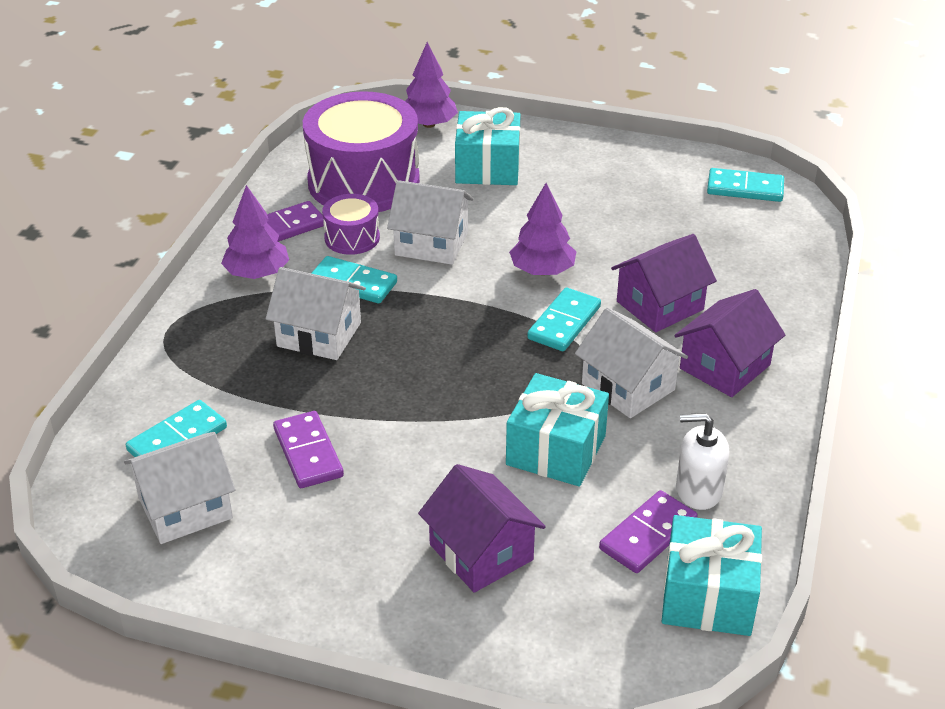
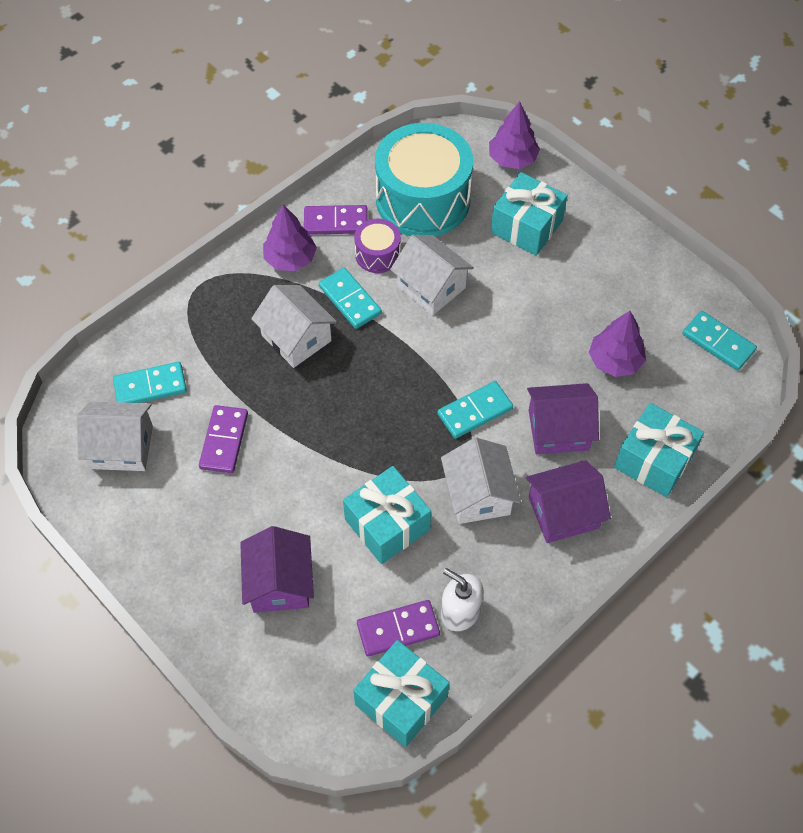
camera: 30 degrees right, 20 degrees up
purple drum [303,91,420,212] -> turquoise drum [375,123,473,237]
purple tree [509,183,576,275] -> purple tree moved to [589,311,646,377]
none -> turquoise gift [614,403,704,497]

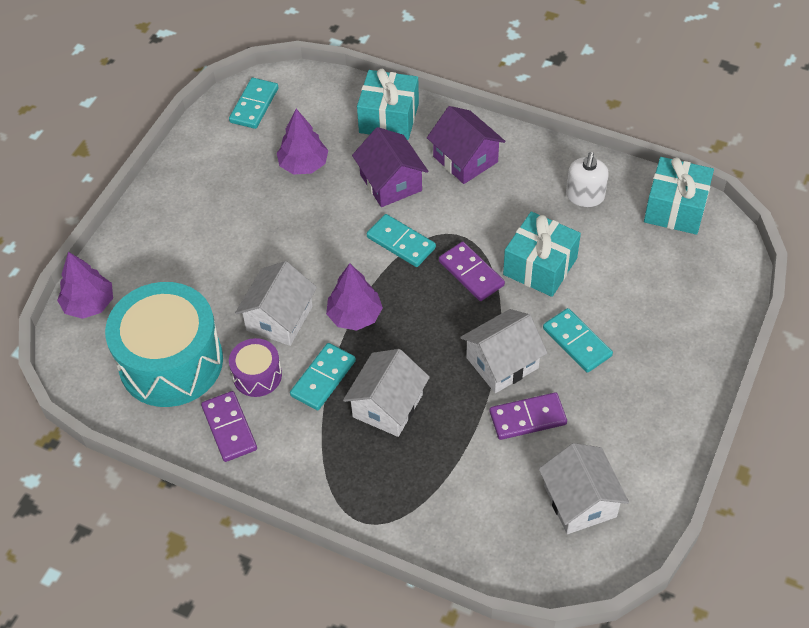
camera: 110 degrees left, 5 degrees down
turquoise domino [113,362,187,403] -> turquoise domino moved to [543,308,613,373]
purple house [240,526,314,613] -> none
purple tree [263,204,317,271] -> purple tree moved to [326,263,383,331]
purple domino [357,600,440,656] -> purple domino moved to [439,242,505,301]
white house [441,437,521,524] -> white house moved to [460,309,547,393]
turquoise gift [491,172,568,256] -> none

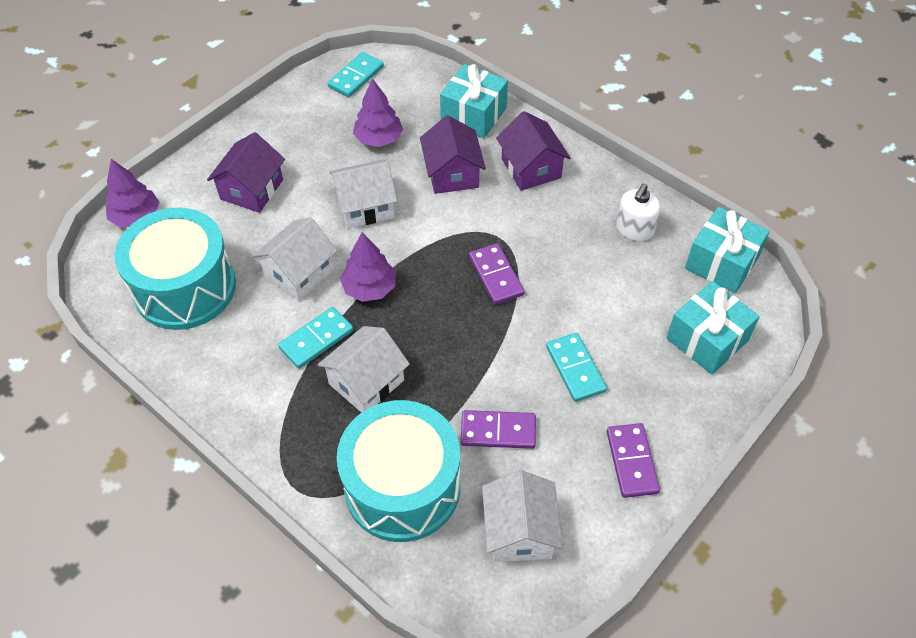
camera: 15 degrees right, 0 degrees up
purple domino [201,391,257,462] -> purple domino moved to [607,423,660,498]
purple drum [229,338,282,397] -> none
turquoise domino [367,214,436,267] -> none
white house [460,309,547,393] -> white house moved to [329,160,397,229]
turquoise gift [503,211,581,297] -> turquoise gift moved to [667,281,760,374]
none -> purple house [207,132,285,213]
none -> turquoise drum [337,400,460,542]

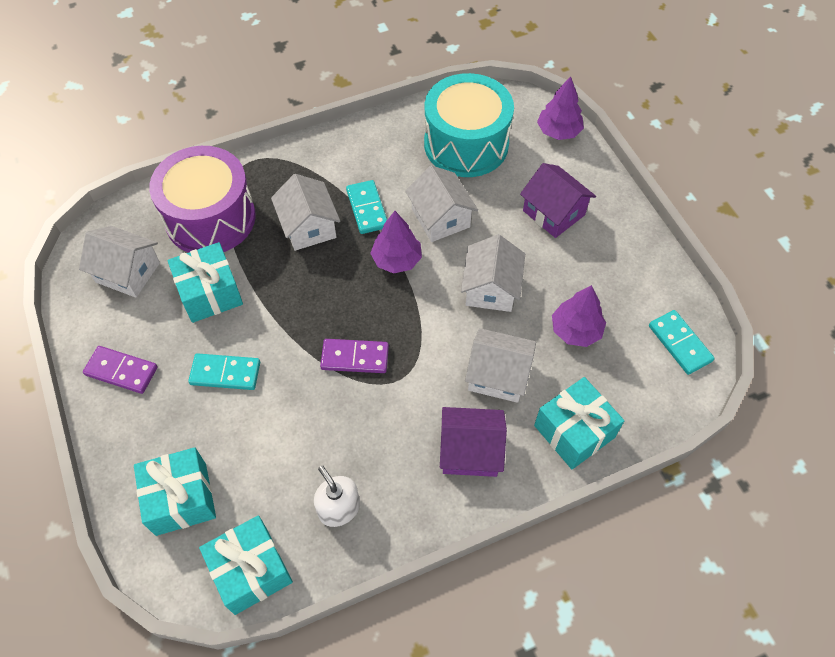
camera: 115 degrees right, 5 degrees up
turquoise drum [337,400,460,542] -> purple drum [149,146,256,253]
purple house [420,115,486,194] -> white house [465,328,536,403]
purple domino [461,410,536,449] -> turquoise gift [168,242,243,323]

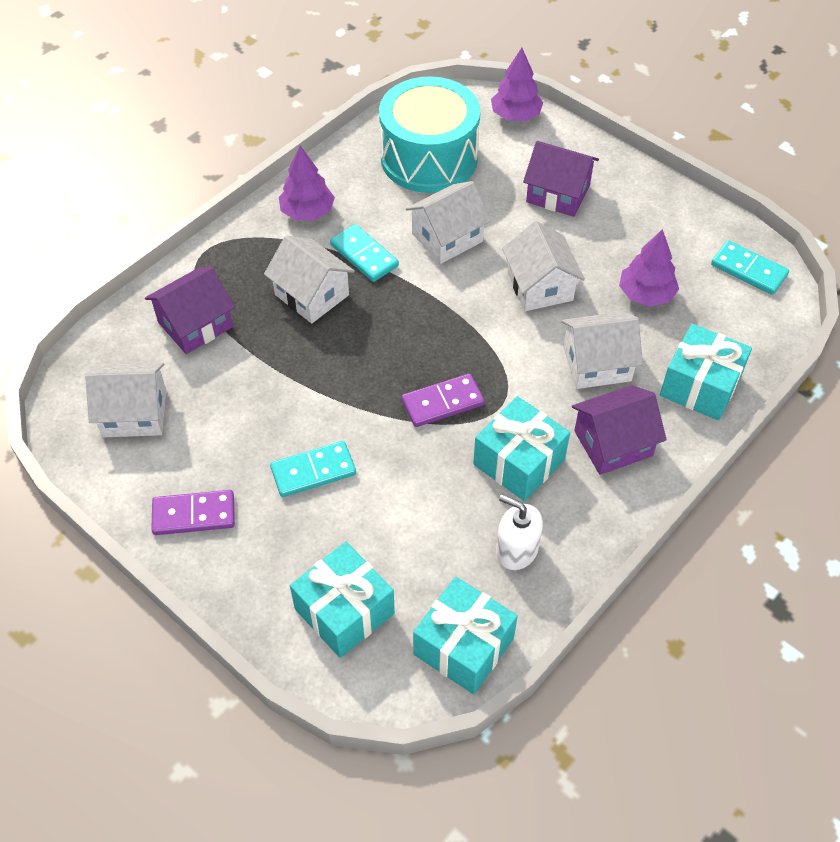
camera: 25 degrees left, 5 degrees down
purple drum [149,146,256,253] -> purple house [145,267,235,354]
turquoise gift [168,242,243,323] -> turquoise gift moved to [473,396,570,501]
purple tree [370,211,422,273] -> purple tree moved to [279,146,335,220]
white house [405,165,478,242] -> white house turned 75 degrees counterclockwise [405,181,491,264]

